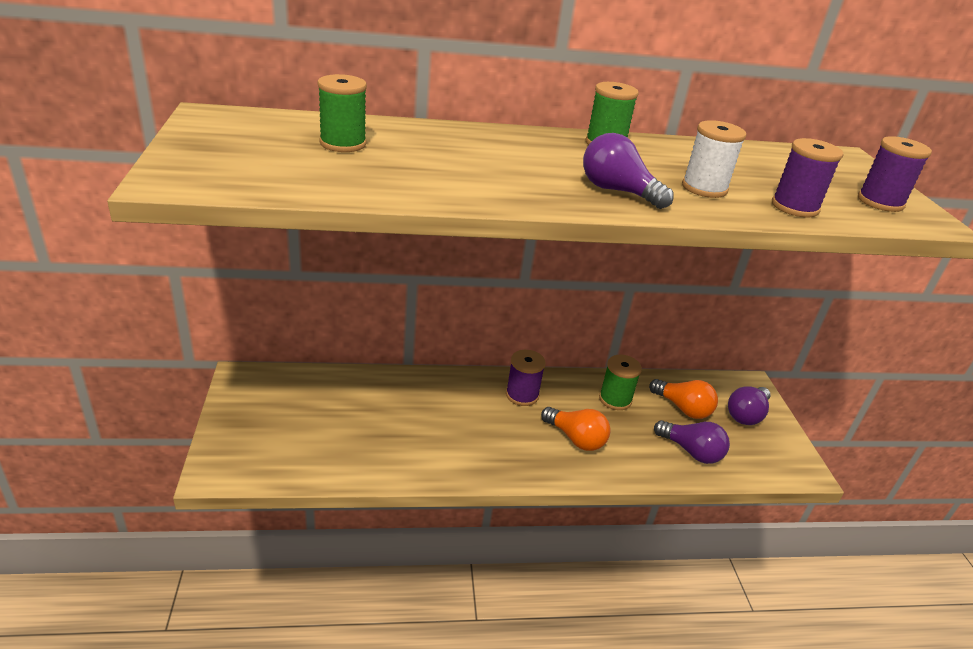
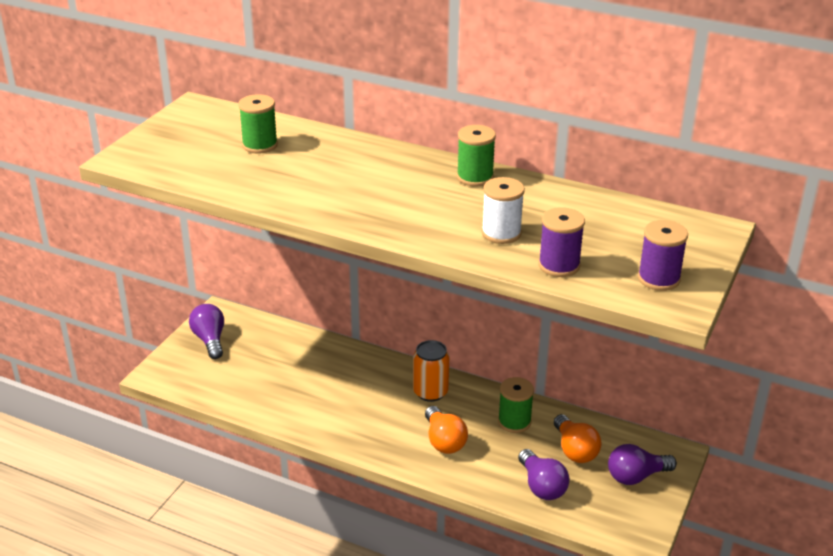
camera: 35 degrees right, 0 degrees up
purple spool [506,350,546,406] -> orange can [413,340,449,402]
purple light bulb [583,133,674,209] -> purple light bulb moved to [189,304,224,359]

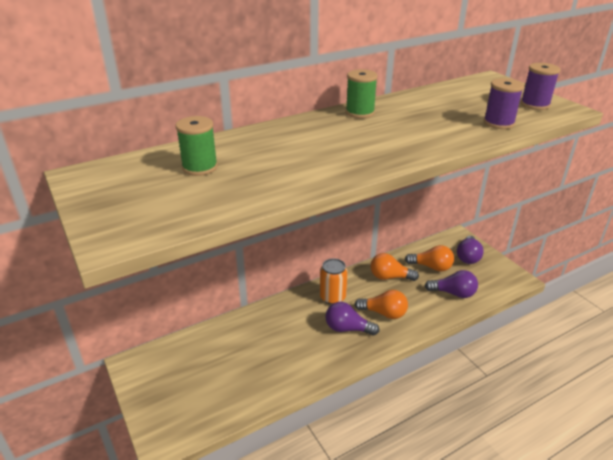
camera: 55 degrees left, 0 degrees up
purple light bulb [189,304,224,359] -> purple light bulb moved to [325,302,380,336]
white spool [481,177,525,244] -> none
green spool [498,377,534,433] -> orange light bulb [370,253,419,281]

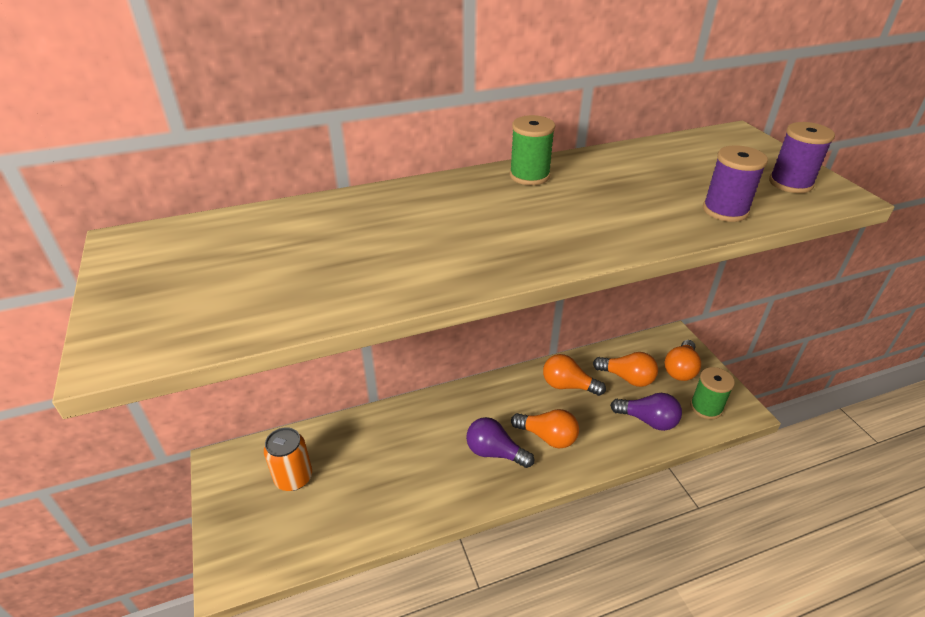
camera: 10 degrees right, 5 degrees up
green spool [176,116,218,176] -> green spool moved to [690,367,735,419]
orange can [320,258,348,305] -> orange can moved to [264,427,312,491]
purple light bulb [457,236,484,264] -> orange light bulb [665,340,701,381]

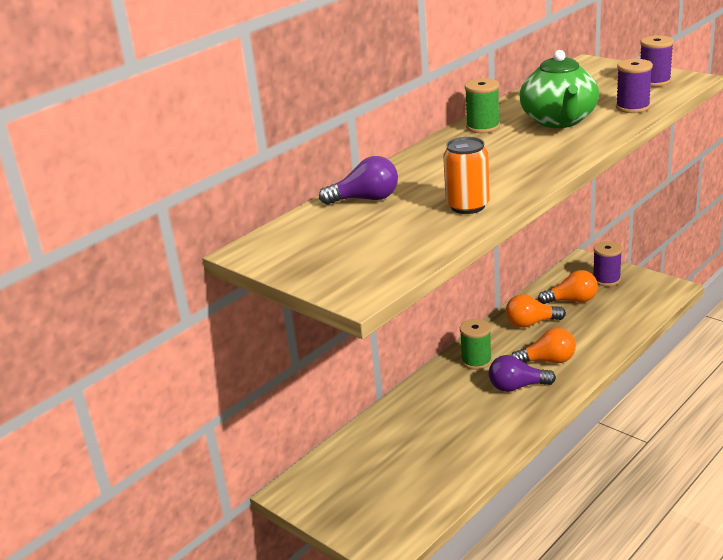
camera: 25 degrees left, 10 degrees down
orange can [264,427,312,491] -> orange can moved to [443,137,490,214]
purple light bulb [610,393,682,431] -> purple light bulb moved to [319,156,398,205]
orange light bulb [665,340,701,381] -> purple spool [593,241,622,286]
green spool [690,367,735,419] -> green spool moved to [460,319,492,370]
none -> green teapot [520,50,599,128]

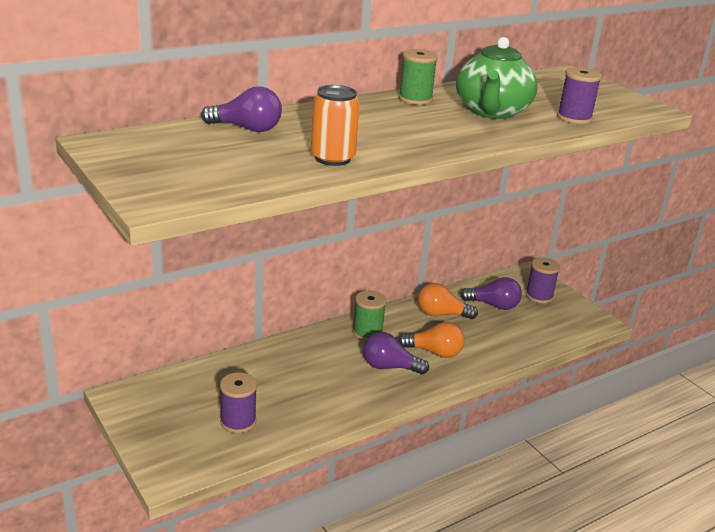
camera: 10 degrees right, 0 degrees up
orange light bulb [538,270,598,304] -> purple light bulb [460,277,522,310]
purple spool [640,35,674,87] -> purple spool moved to [220,372,257,433]

